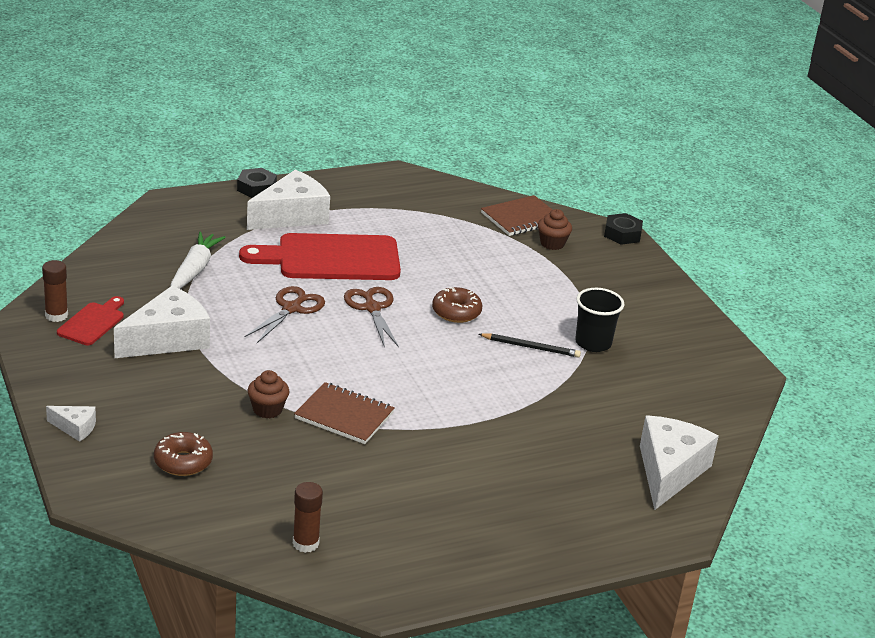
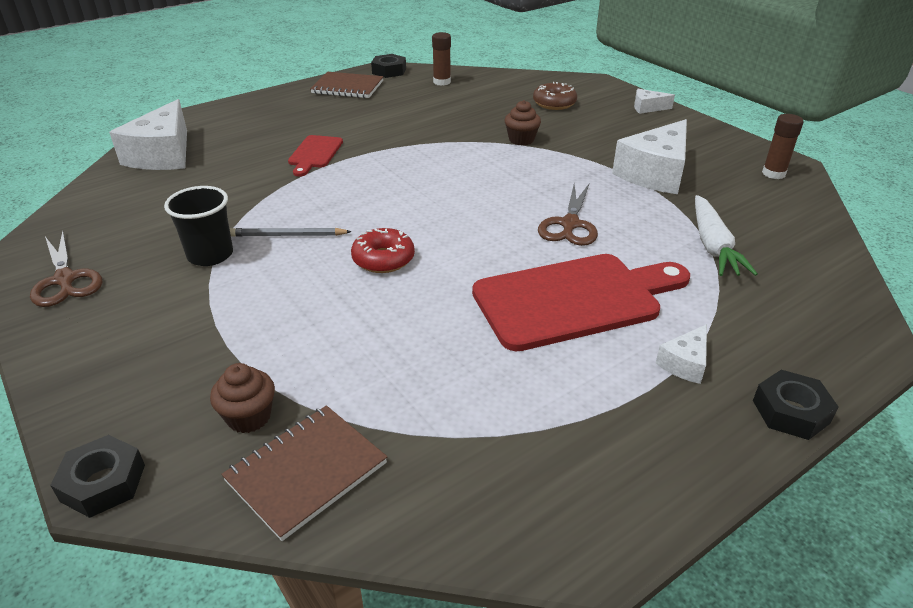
camera: 170 degrees right, 5 degrees up
red cutting board [57,296,124,345] -> red cutting board moved to [288,135,343,177]
white cheese [247,170,330,230] -> white cheese [656,324,707,384], size x0.47
brown notebook [294,382,395,444] -> brown notebook moved to [310,72,383,98]
brown scissors [344,287,399,347] -> brown scissors moved to [30,231,102,307]
brown donut [432,287,482,323] -> red donut [351,228,415,273]
black pencil [478,333,581,358] -> grey pencil [230,228,352,237]
none -> black nut [371,54,406,78]

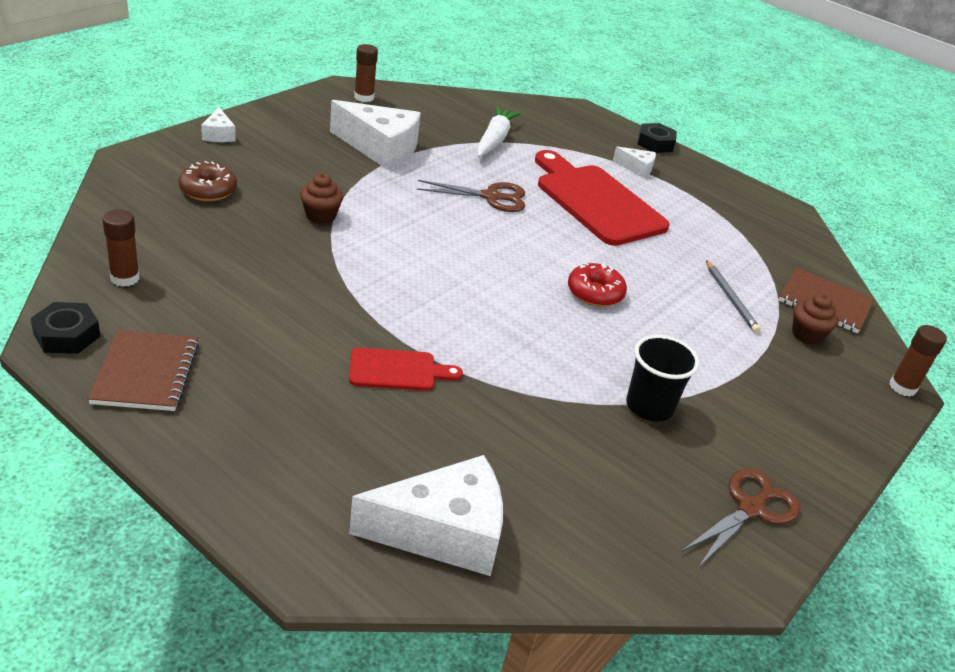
camera: 110 degrees left, 0 degrees up
black nut [50,435,145,518] -> brown glue stick [889,325,947,397]
grey pencil [230,228,352,237] -> grey pencil moved to [706,260,761,333]
white carrot [695,195,758,276] -> white carrot turned 60 degrees counterclockwise [477,106,521,157]

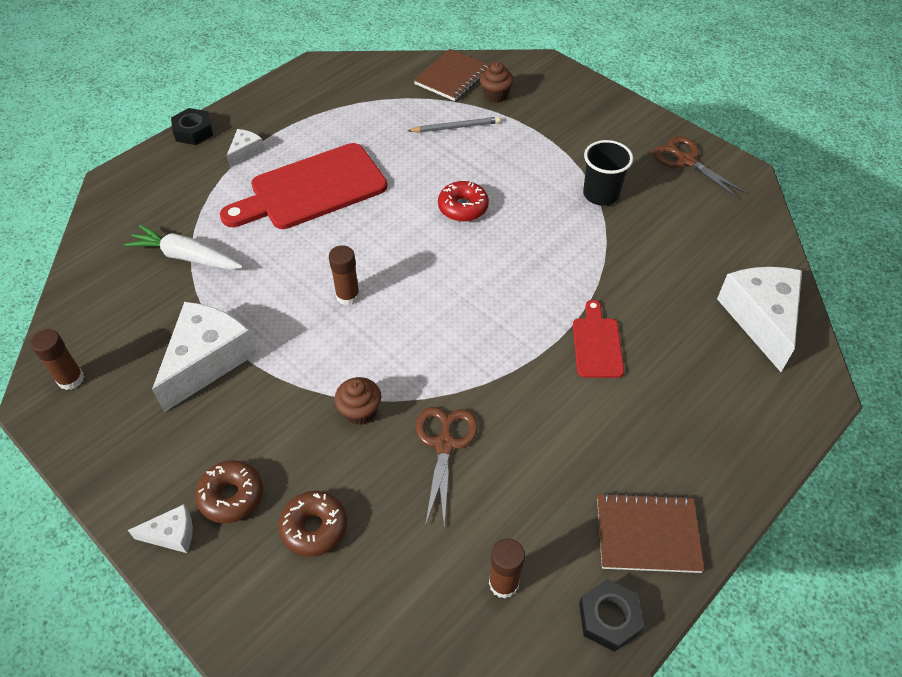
camera: 80 degrees left, 15 degrees up
brown scissors [417,180,525,212] -> brown scissors moved to [416,407,478,526]
brown glue stick [889,325,947,397] -> brown glue stick moved to [329,245,360,305]
none -> brown donut [195,460,263,523]

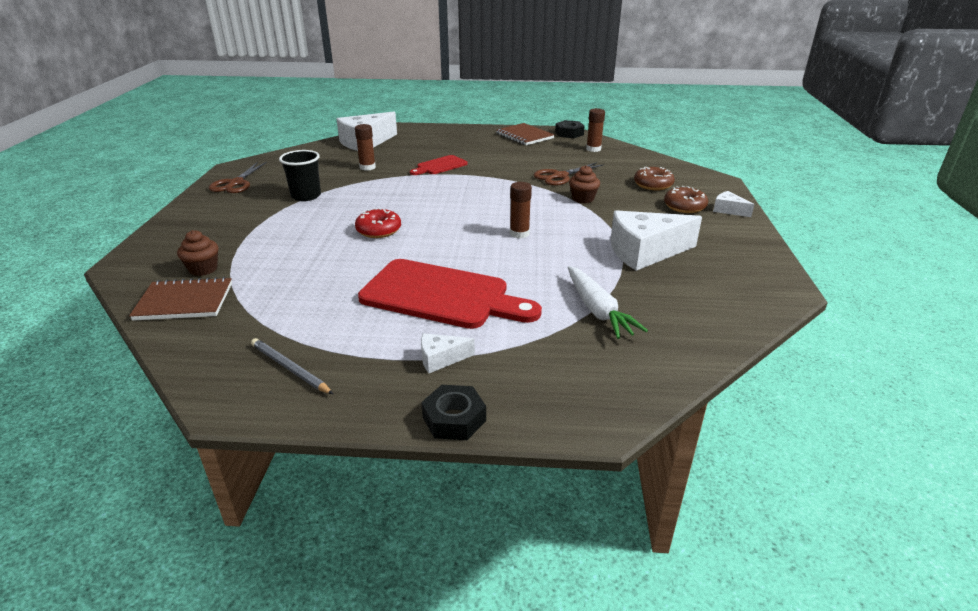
camera: 130 degrees left, 20 degrees down
brown glue stick [30,329,84,390] -> brown glue stick moved to [355,124,376,171]
grey pencil [408,117,500,133] -> grey pencil moved to [251,338,333,394]

